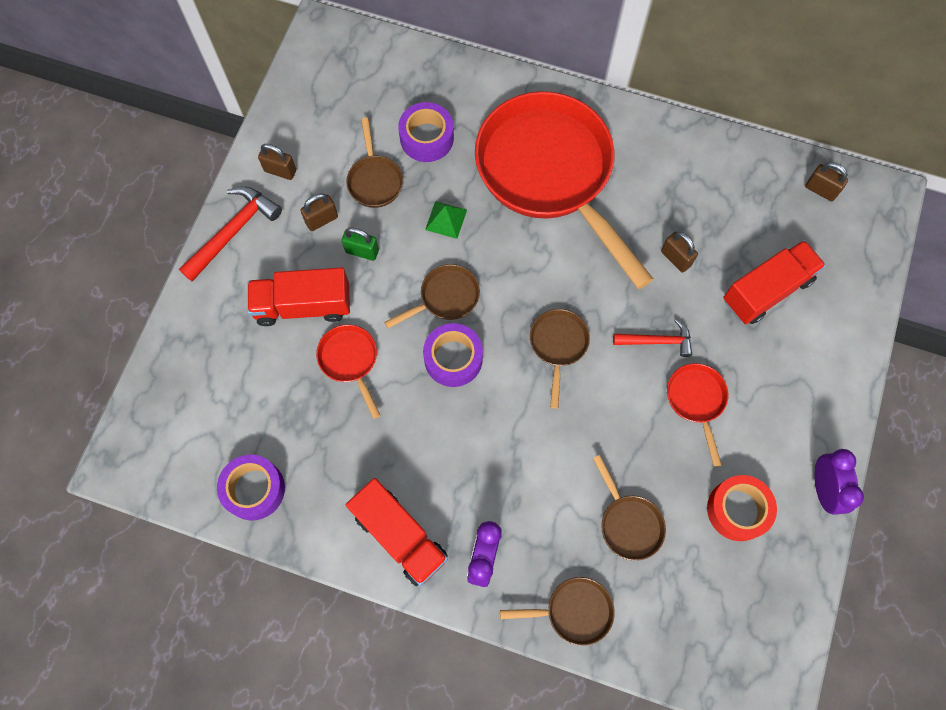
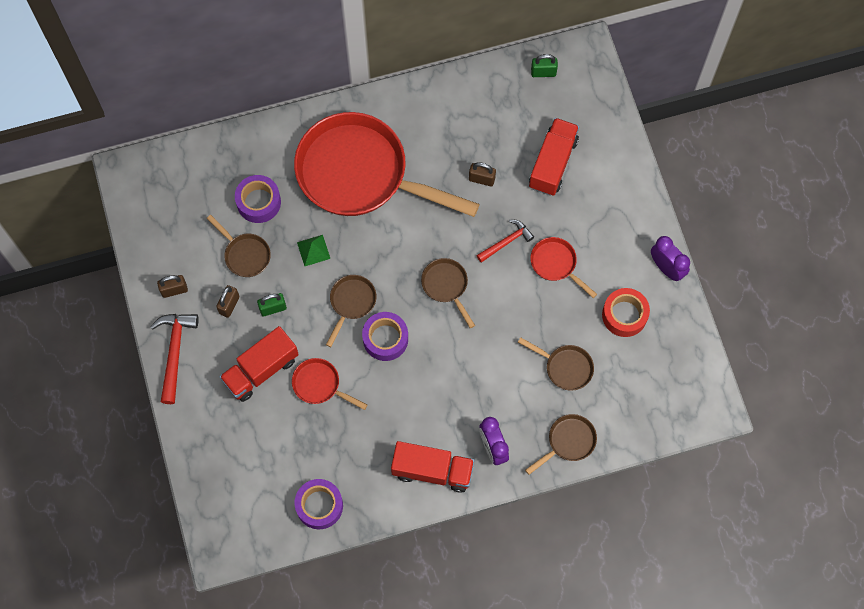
camera: 35 degrees left, 0 degrees up
brown padlock [805,162,848,201] -> green padlock [531,54,558,77]

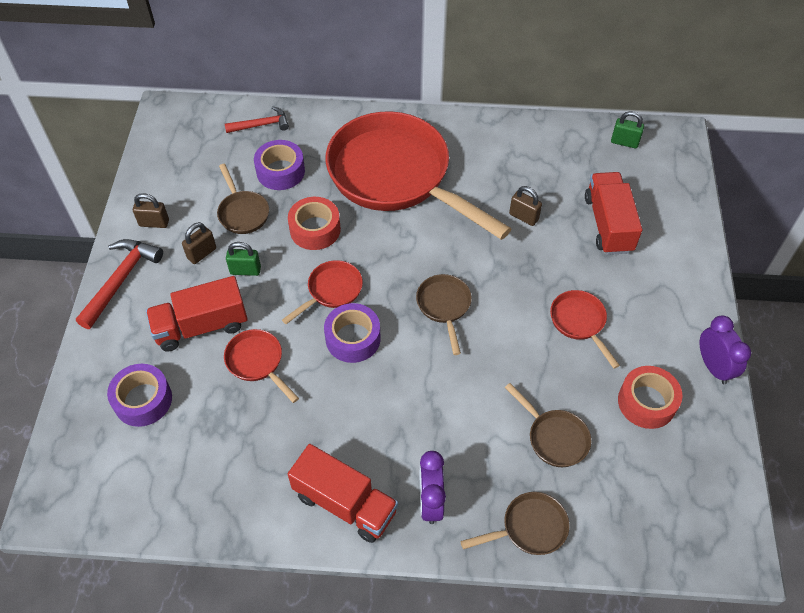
camera: 20 degrees right, 15 degrees down
purple tape [295,479,343,529] -> purple tape moved to [107,364,172,427]
green pyramid [297,235,330,266] -> red tape [288,197,341,250]
brown pan [326,275,376,347] -> red pan [282,260,363,324]
red hammer [476,220,534,263] -> red hammer moved to [225,106,289,133]
red truck [529,118,579,196] -> red truck turned 45 degrees counterclockwise [585,172,642,255]

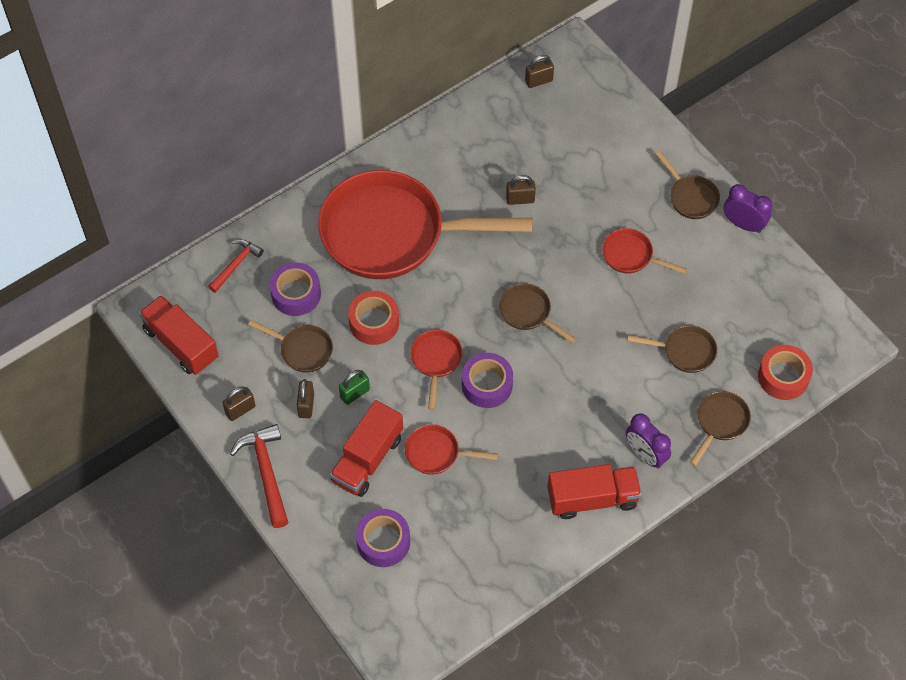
camera: 40 degrees left, 5 degrees up
red truck [585,172,642,255] -> red truck moved to [139,295,219,375]
green padlock [611,111,644,148] -> brown padlock [525,55,554,88]
red tape [618,366,683,429] -> red tape moved to [758,345,813,400]
none -> brown pan [655,151,720,219]

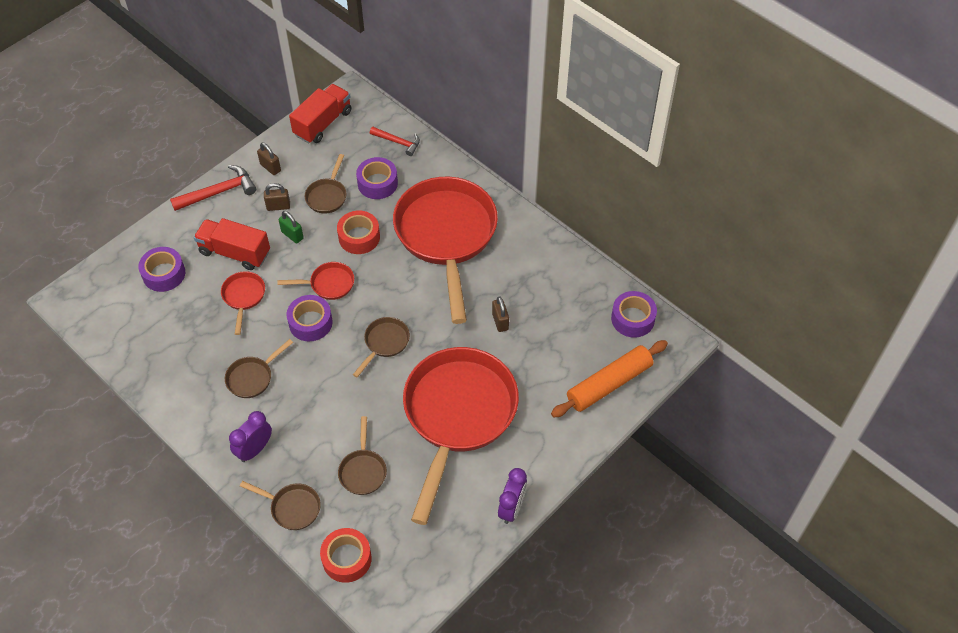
camera: 80 degrees right, 5 degrees down
brown padlock [525,55,554,88] -> purple tape [611,291,657,338]
red truck [547,464,642,519] -> none
red pan [602,228,687,274] -> red pan [403,347,519,525], size x2.44
brown pan [655,151,720,219] -> brown pan moved to [225,339,293,398]
none -> orange rolling pin [551,340,668,418]

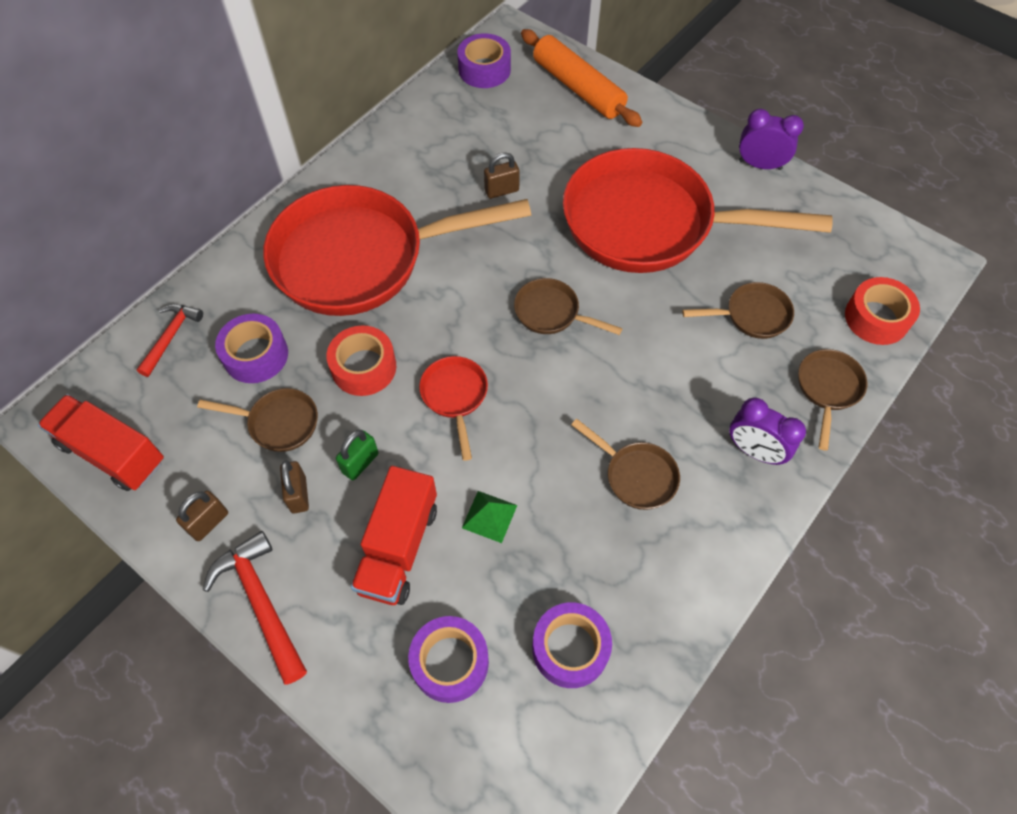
camera: 95 degrees left, 5 degrees up
red pan [221,271,265,335] -> green pyramid [462,491,517,543]
purple tape [287,295,333,341] -> purple tape moved to [532,602,612,688]

